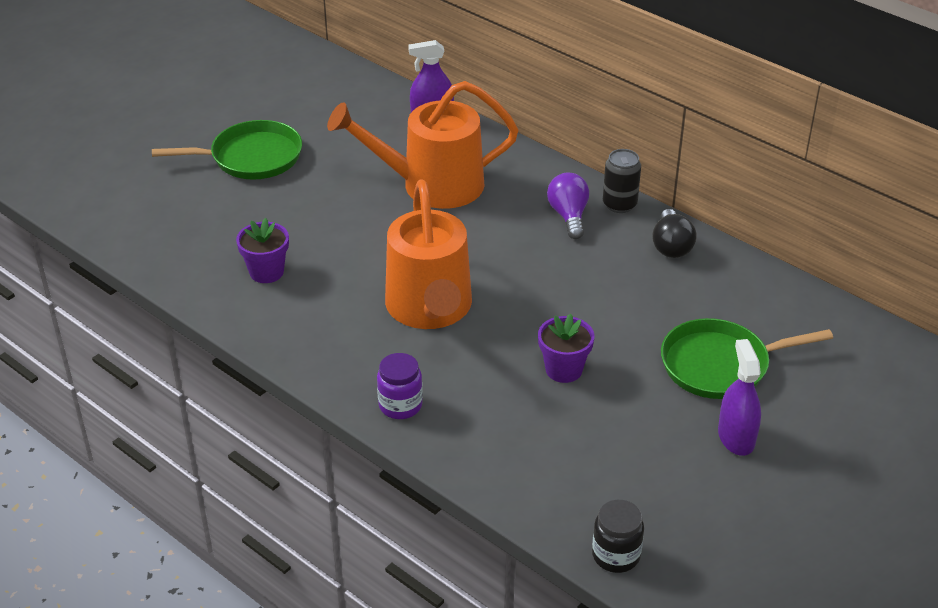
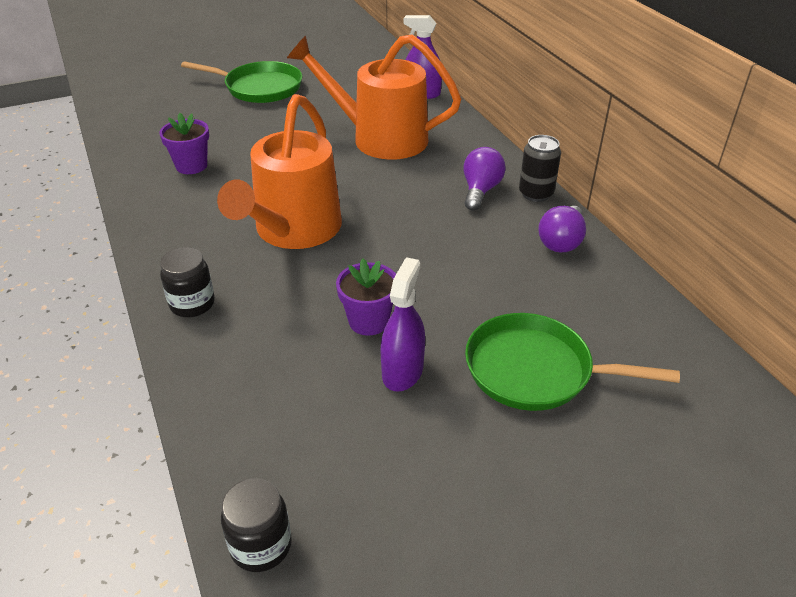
camera: 25 degrees right, 0 degrees up
purple jar [377,353,423,419] -> black jar [160,247,215,317]
black light bulb [652,209,697,258] -> purple light bulb [538,206,586,252]
purple spray bottle [718,339,761,456] -> purple spray bottle moved to [380,257,425,392]

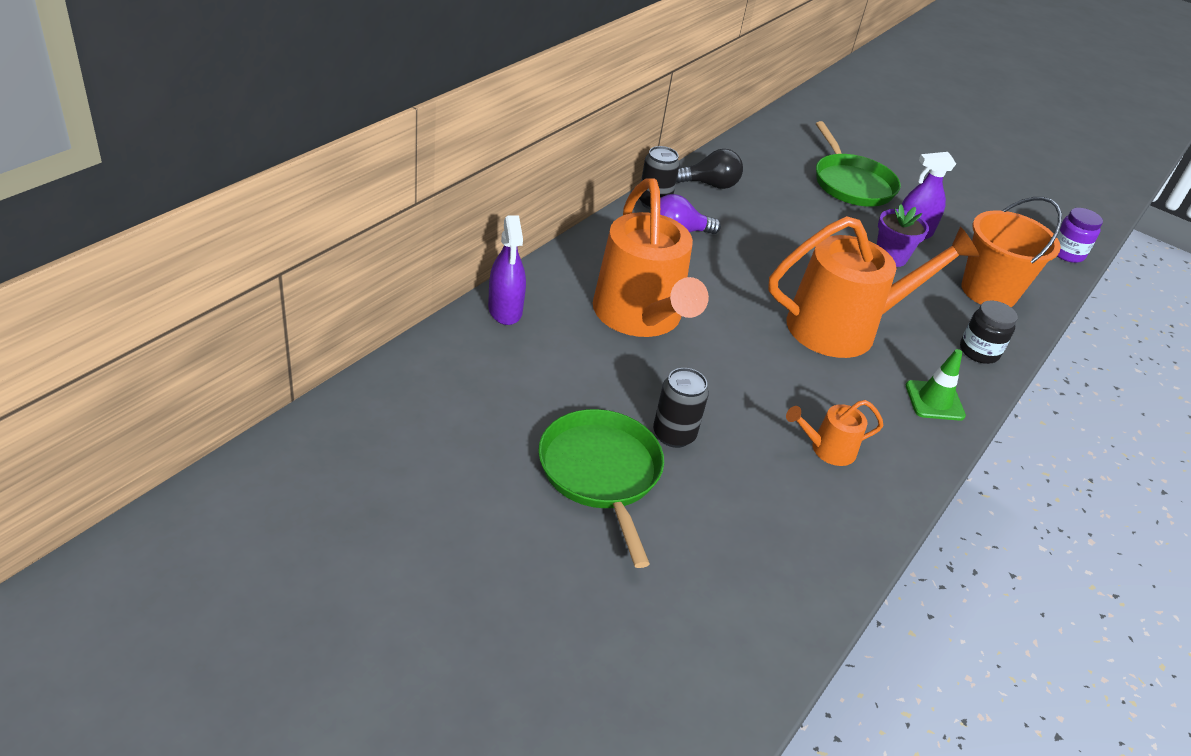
camera: 125 degrees left, 0 degrees up
purple flower pot [159,113,209,174] -> orange watering can [786,400,883,466]
black jar [221,478,292,572] -> purple jar [1057,208,1103,263]
purple light bulb [538,206,586,252] -> black light bulb [676,149,743,189]
none -> black can [653,368,709,448]
none -> green traffic cone [906,349,966,421]
none -> orange bucket [961,197,1062,307]

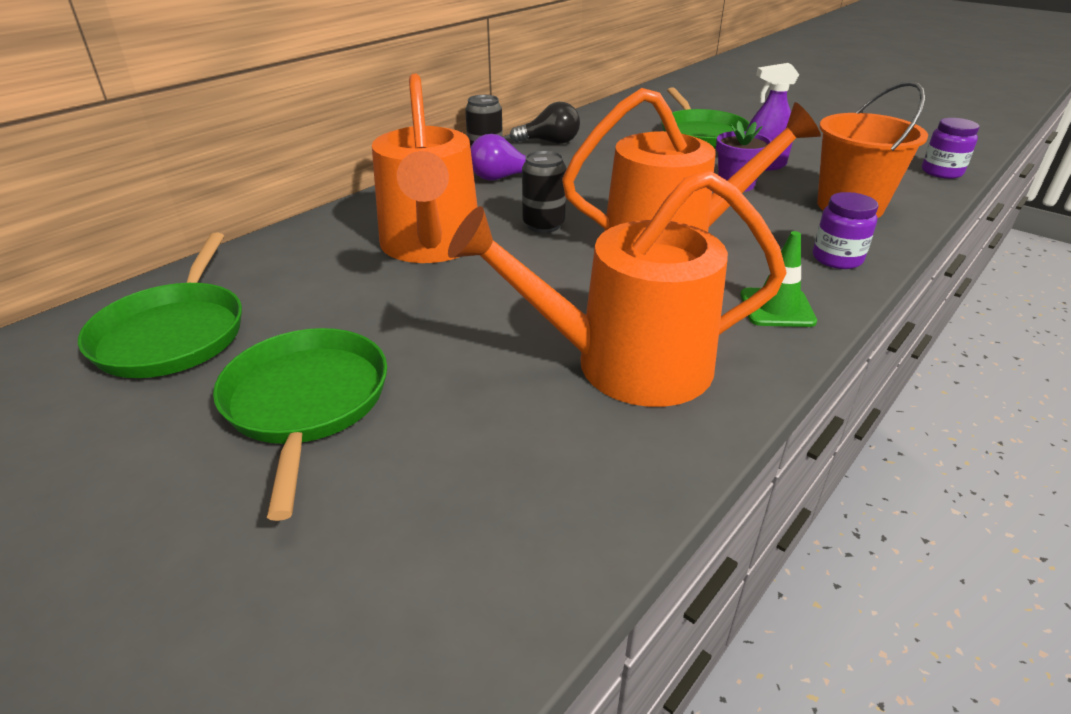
camera: 10 degrees right, 5 degrees down
purple spray bottle [488,215,526,325] -> none
black can [653,368,709,448] -> black can moved to [522,150,567,233]
orange watering can [786,400,883,466] -> orange watering can [448,170,787,407], size x2.26
black jar [960,300,1018,364] -> purple jar [813,192,879,269]
none -> green pan [78,233,242,378]

